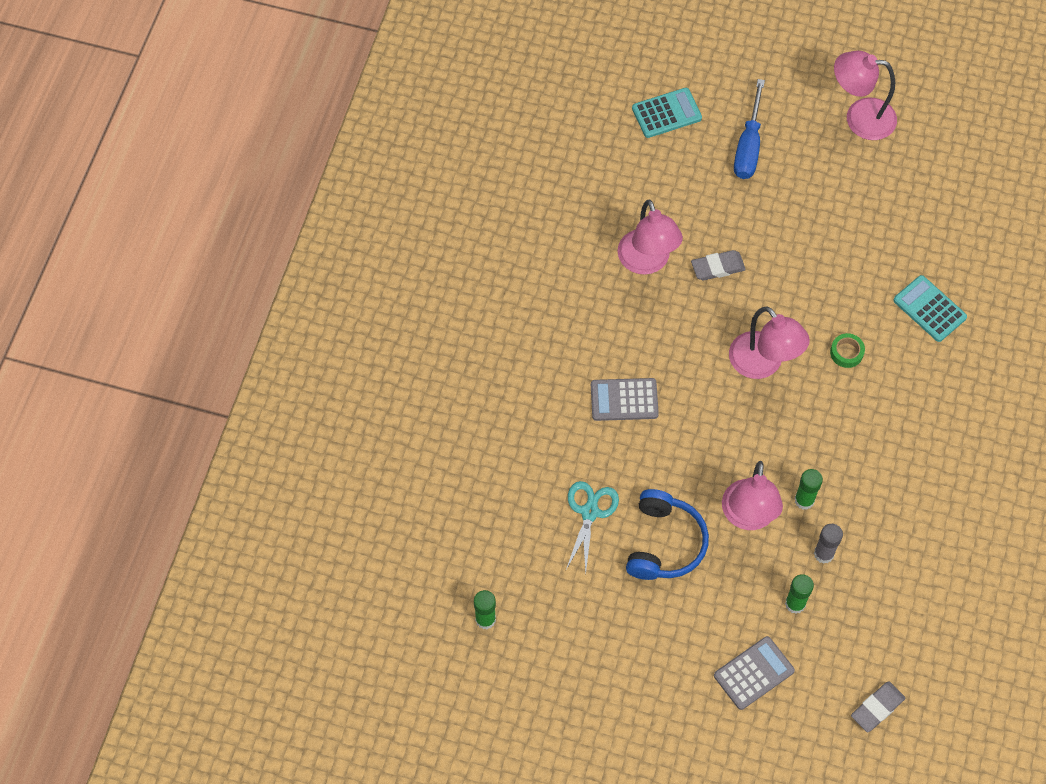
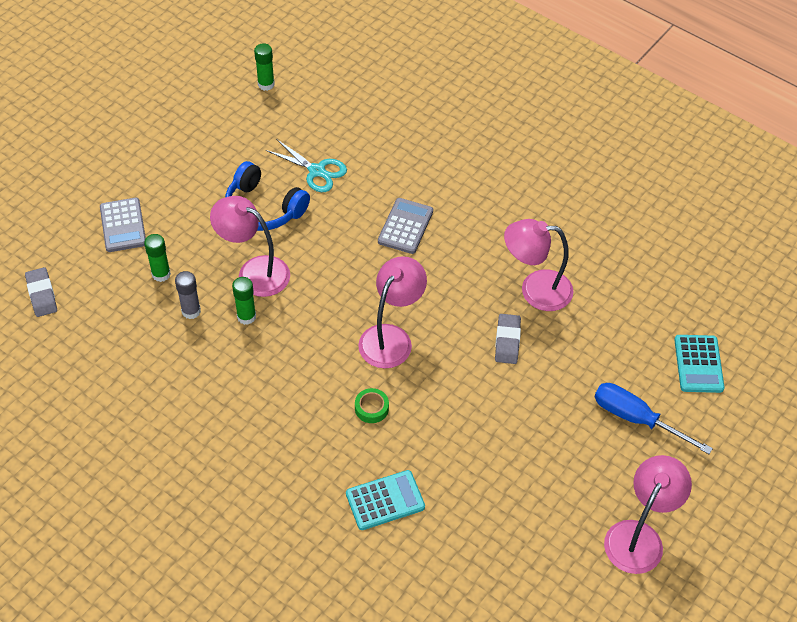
camera: 110 degrees right, 10 degrees down
pink lamp [729,306,810,379] -> pink lamp turned 135 degrees clockwise [358,256,427,368]

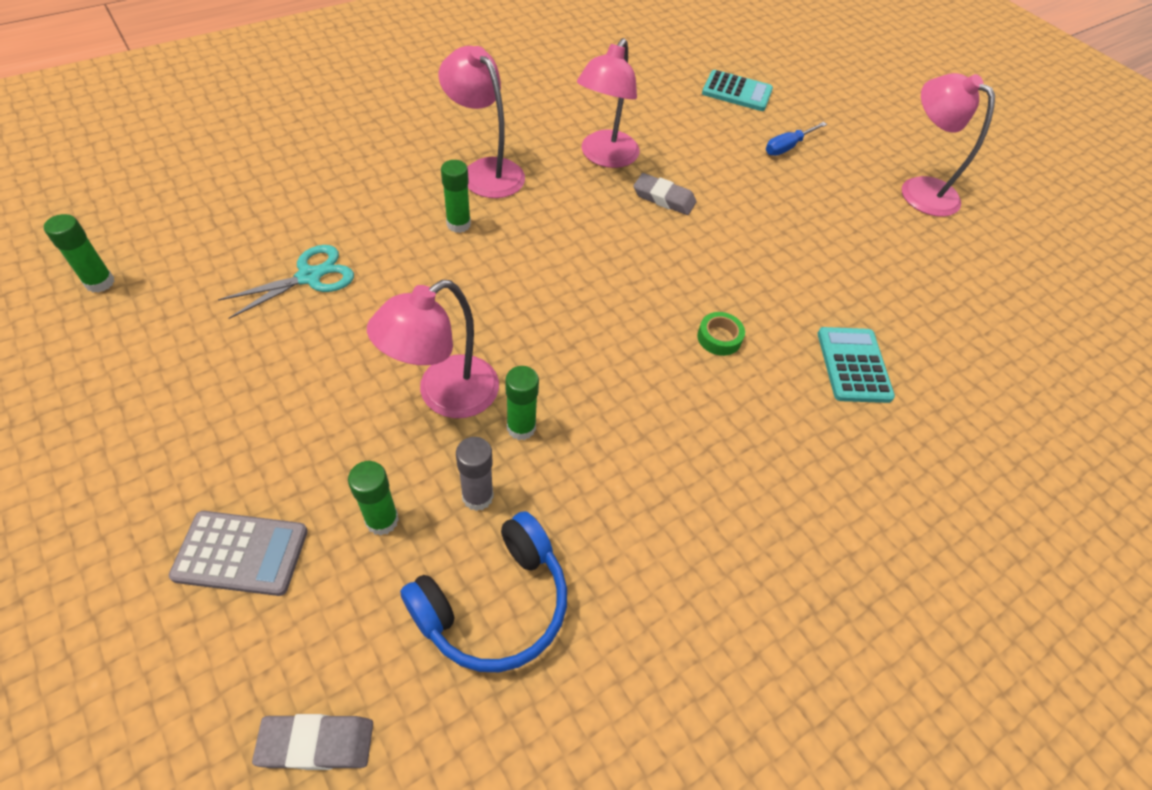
camera: 75 degrees left, 0 degrees up
blue headphones [225,161,310,231] -> blue headphones moved to [400,511,567,672]
pink lamp [358,256,427,368] -> pink lamp moved to [439,46,525,198]
grey calculator [378,198,433,254] -> green glue stick [441,160,471,233]
blue screwdriver [595,383,713,454] -> blue screwdriver [766,122,827,156], size x0.65

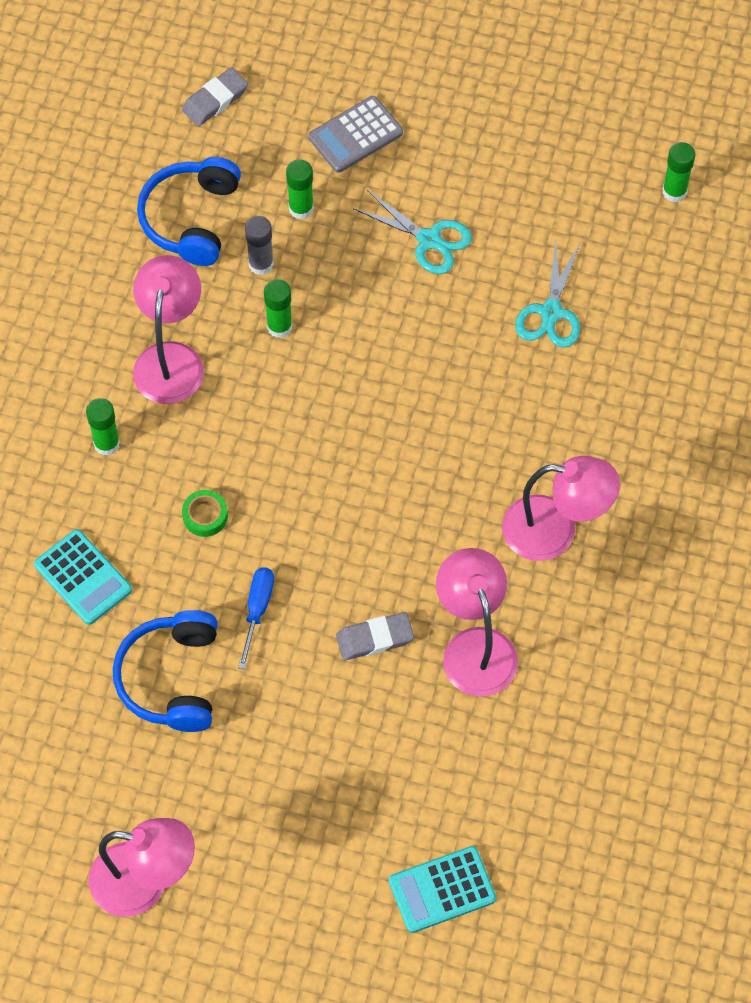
camera: 145 degrees right, 10 degrees up
pink lamp [367,280,499,418] -> pink lamp moved to [133,255,204,404]
green glue stick [441,160,471,233] -> green glue stick moved to [86,398,120,455]
blue screwdriver [766,122,827,156] -> blue screwdriver moved to [238,567,274,669]
none -> blue headphones [113,610,217,732]
none -> turquoise scissors [353,190,472,274]

